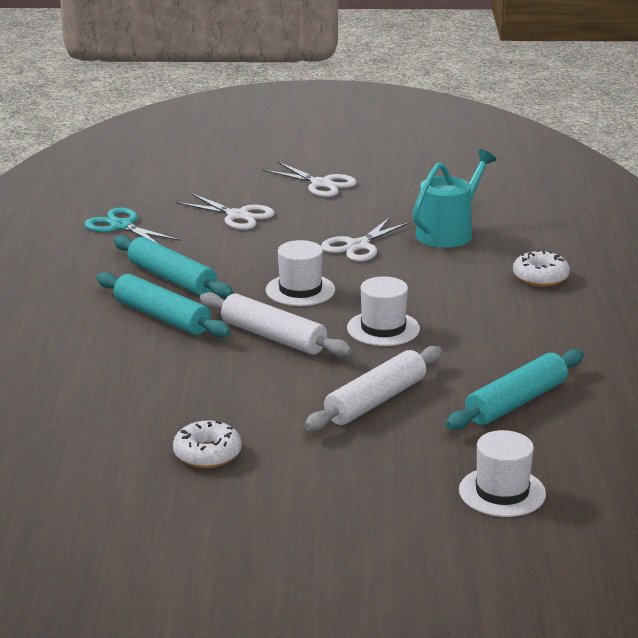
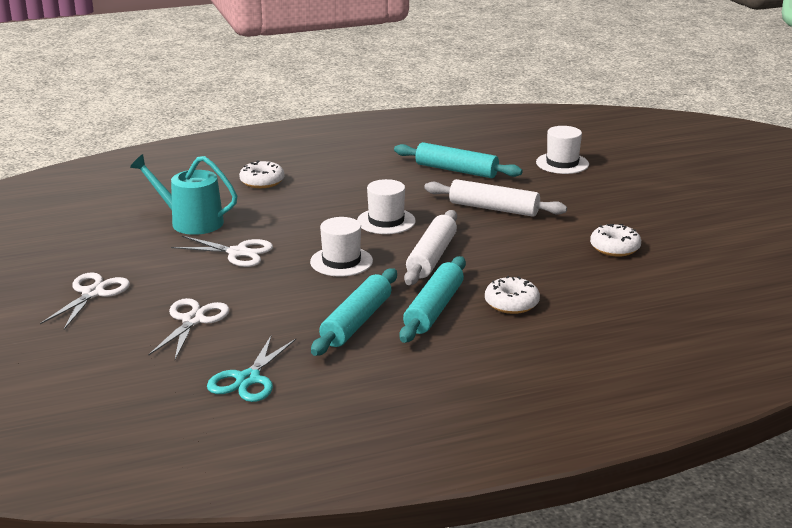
camera: 110 degrees left, 0 degrees up
none -> white donut [485,276,540,314]

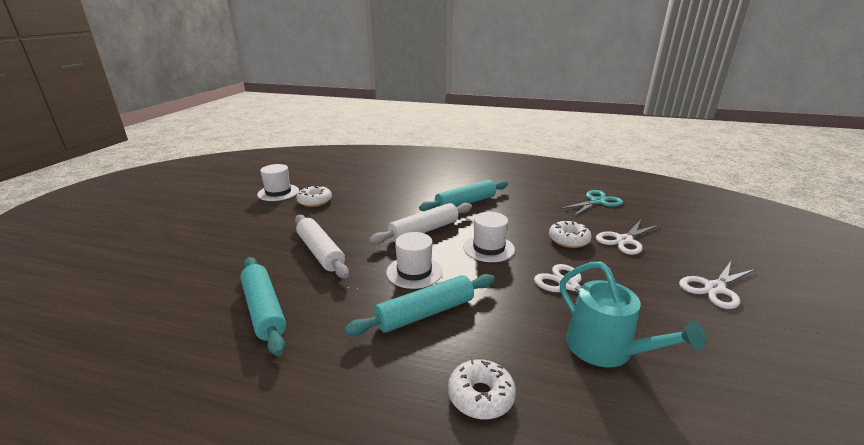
camera: 145 degrees left, 0 degrees up
turquoise rolling pin [311,268,397,356] -> turquoise rolling pin moved to [344,274,495,336]
white donut [485,276,540,314] -> white donut moved to [549,221,592,248]
white hat [536,126,589,174] -> white hat moved to [257,164,299,201]

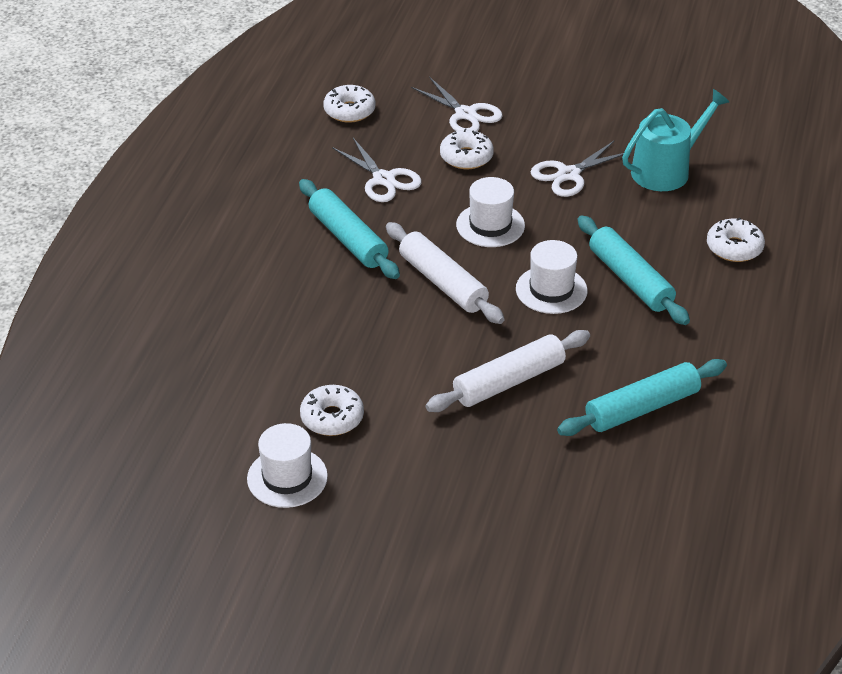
camera: 90 degrees left, 15 degrees up
turquoise scissors [560,190,623,216] -> white donut [323,85,375,123]
white scissors [679,261,755,309] -> white scissors moved to [332,138,422,202]

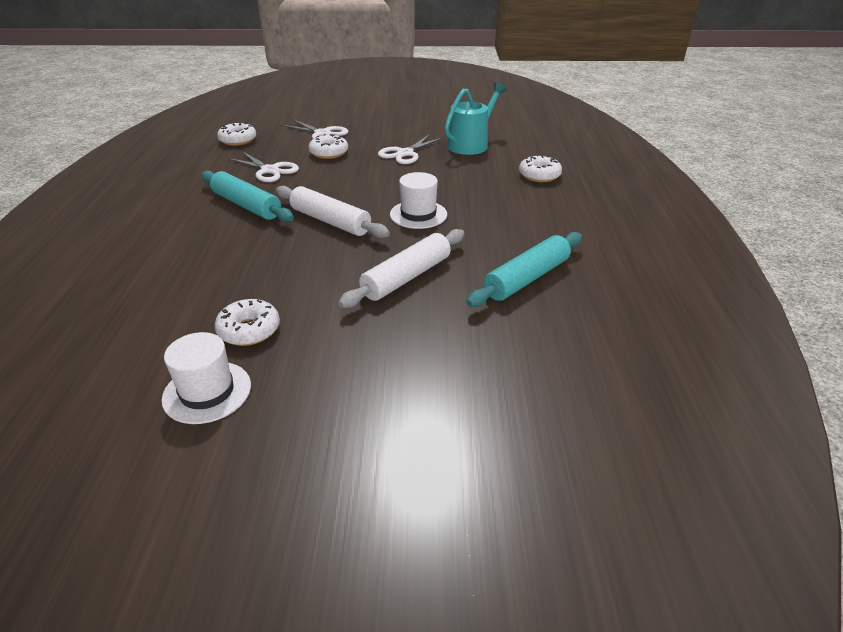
camera: 15 degrees left, 5 degrees down
white hat [456,177,525,247] -> none
turquoise rolling pin [578,215,690,325] -> none

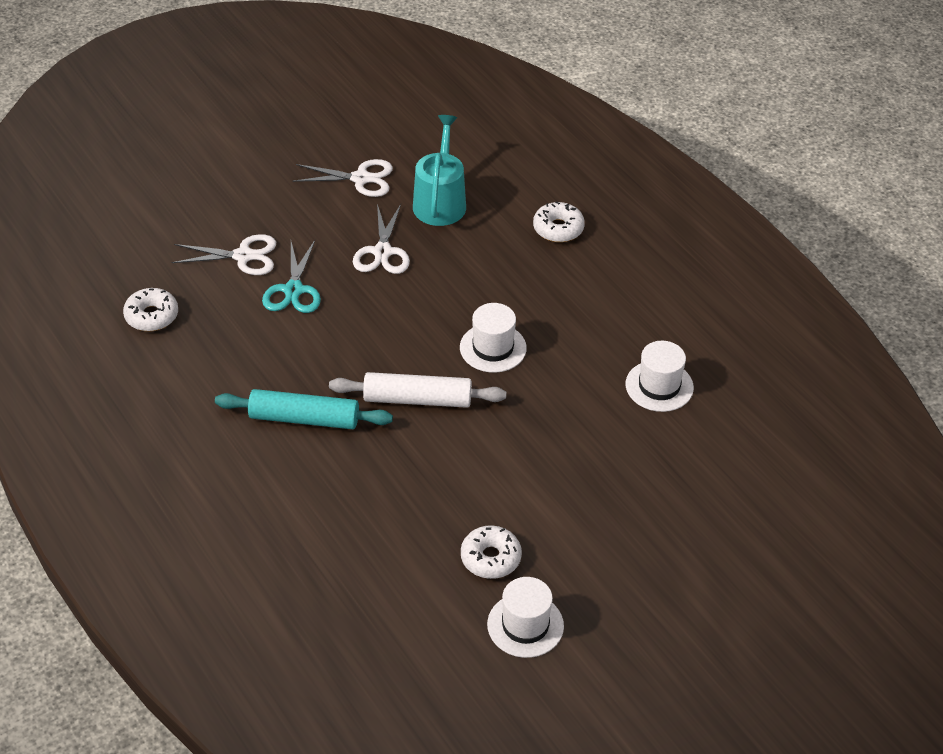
camera: 35 degrees left, 10 degrees up
white scissors [227,151,299,182] -> white scissors moved to [293,159,393,197]
white donut [308,134,348,159] -> turquoise scissors [262,240,321,313]
white rolling pin [338,229,464,308] -> none
turquoise rolling pin [466,232,582,307] -> white hat [626,341,694,412]

